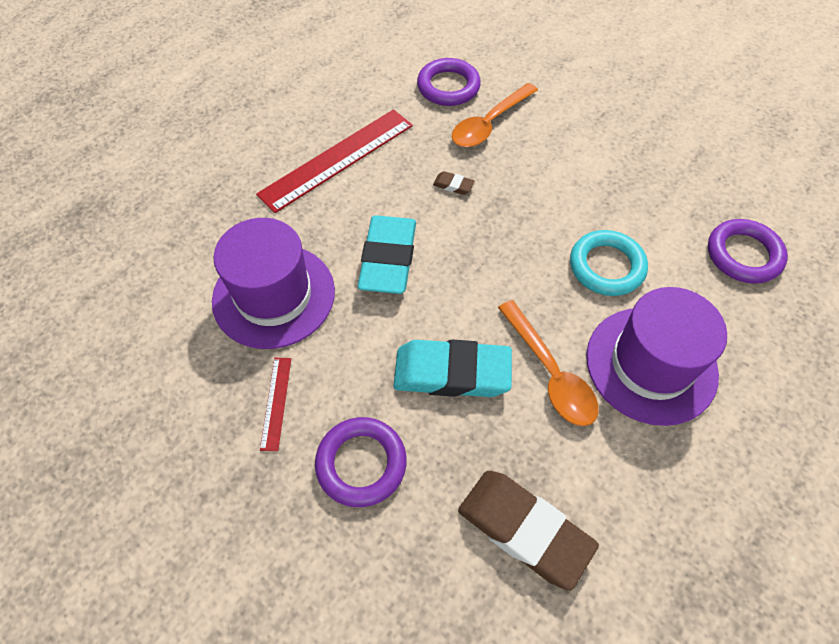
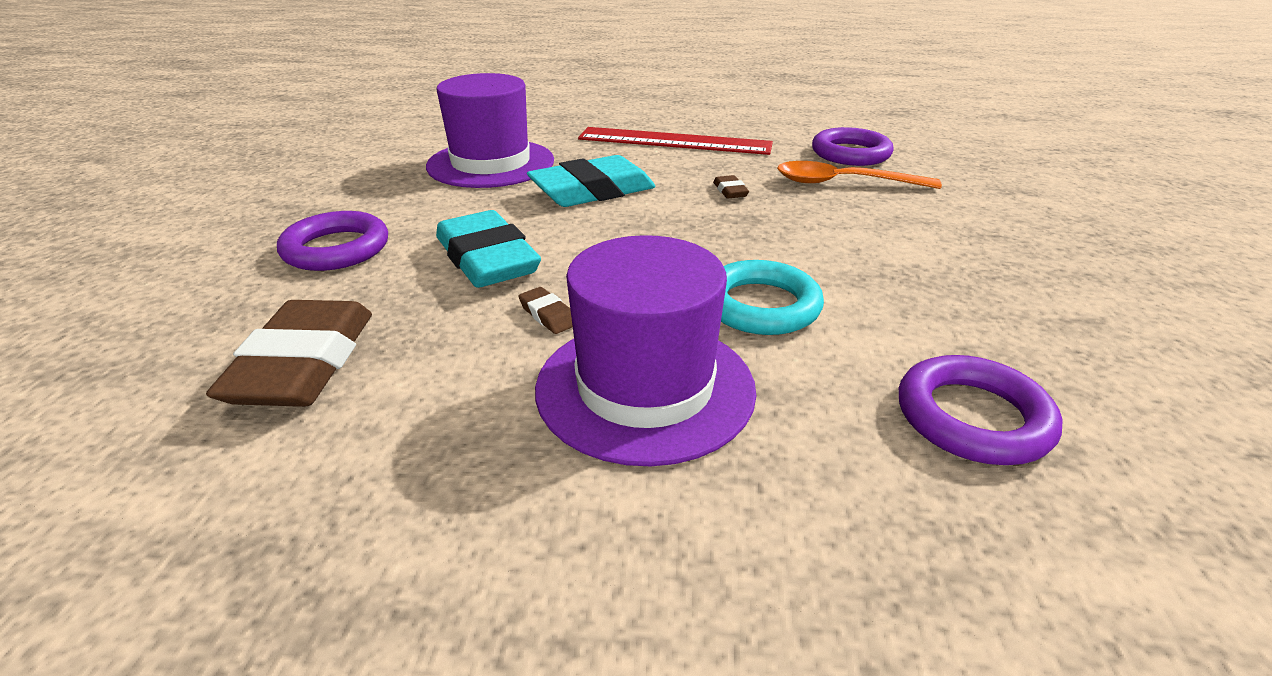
camera: 55 degrees right, 25 degrees down
red ruler [260,358,292,451] -> none
orange spoon [498,300,599,426] -> brown eraser [518,287,573,334]

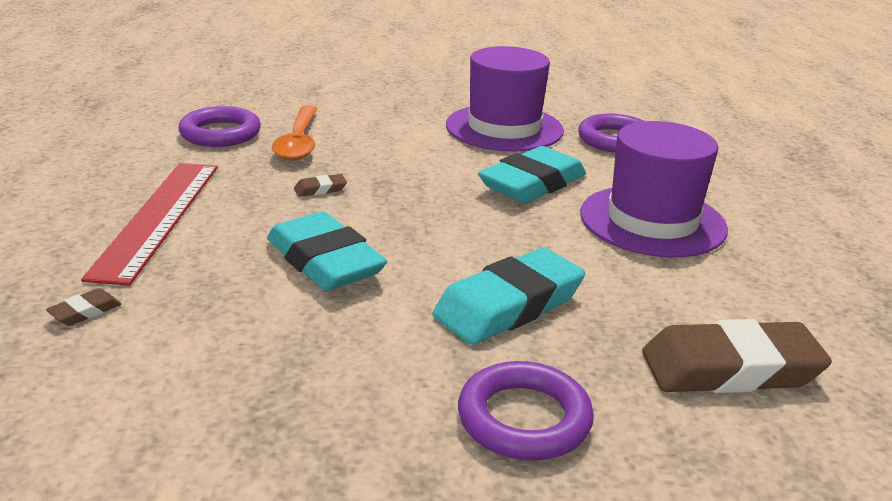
camera: 100 degrees left, 5 degrees down
purple hat [426,73,554,188] -> purple hat moved to [446,46,564,152]
brown eraser [518,287,573,334] -> brown eraser moved to [46,288,121,326]
turquoise ring [721,260,824,335] -> turquoise eraser [478,146,586,203]

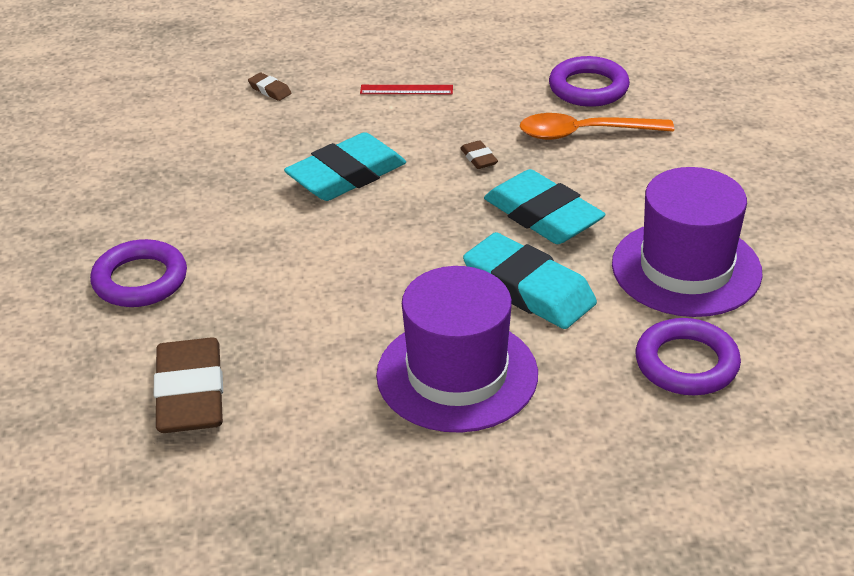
camera: 90 degrees right, 10 degrees up
red ruler [81,163,218,286] -> red ruler [360,85,453,94], size x0.45
turquoise eraser [432,248,585,345] -> turquoise eraser moved to [484,169,606,244]

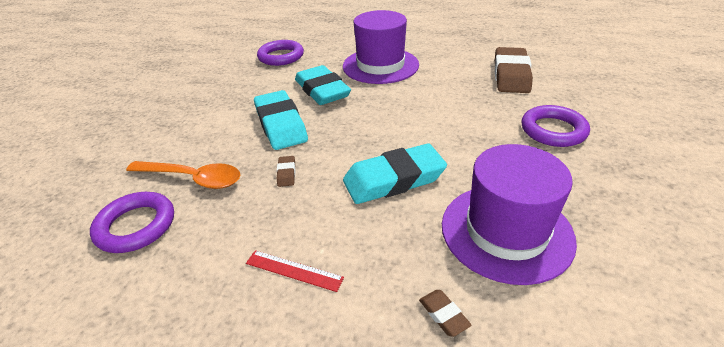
camera: 160 degrees left, 0 degrees up
purple hat [612,167,763,317] -> purple hat moved to [442,144,577,285]

